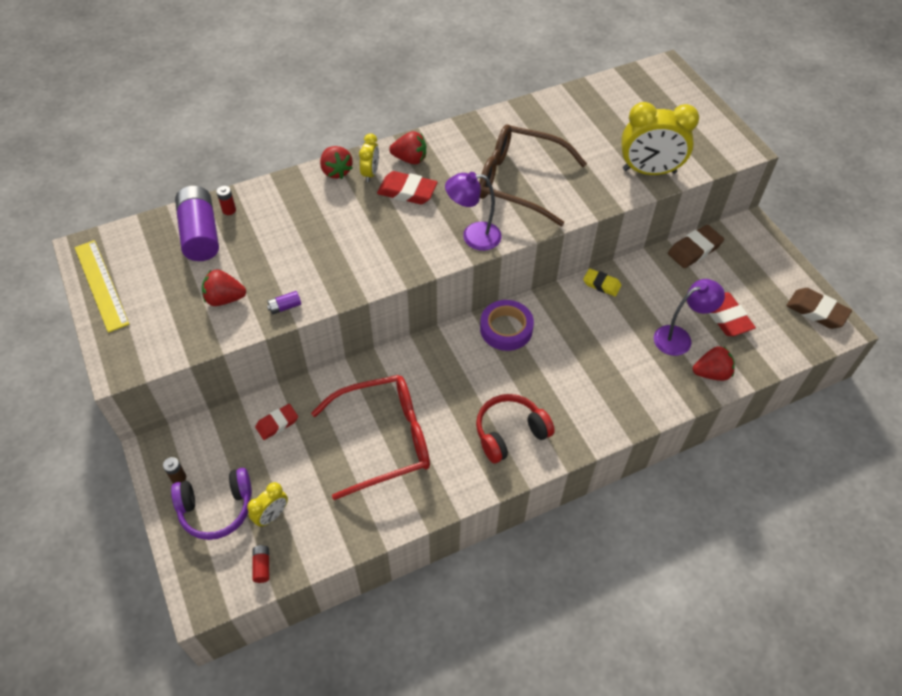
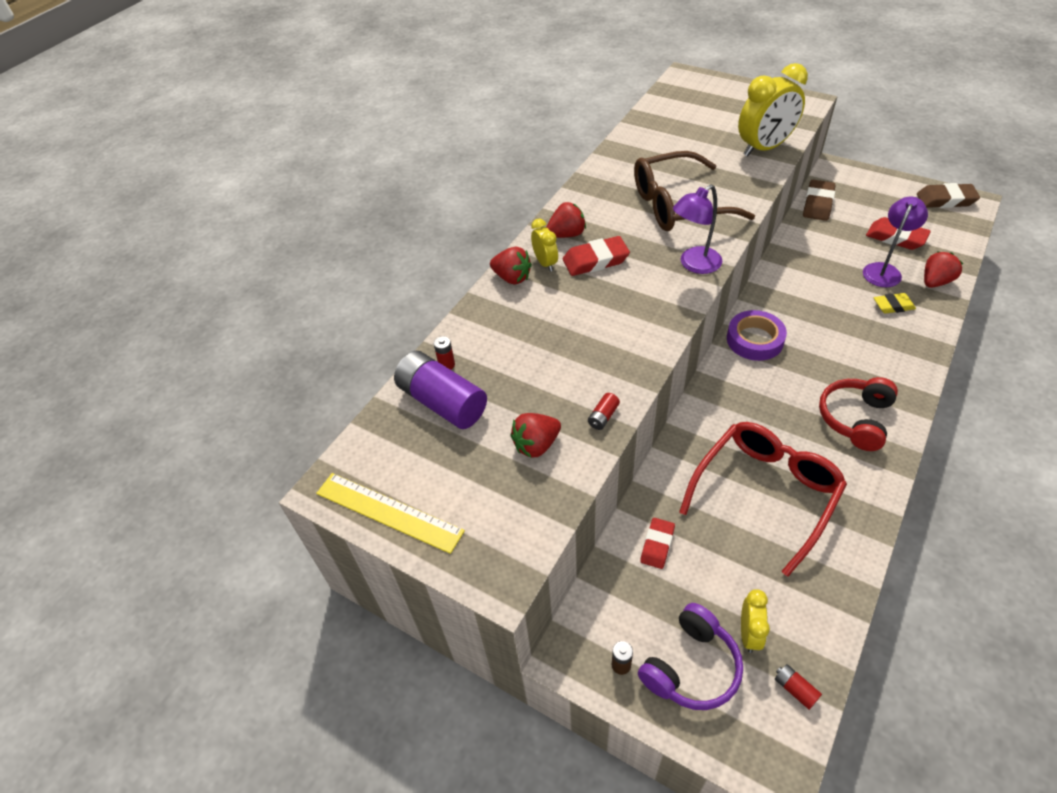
camera: 30 degrees left, 5 degrees down
purple battery [267,291,301,314] -> red battery [588,393,620,430]
yellow eraser [583,268,622,297] -> yellow eraser moved to [874,293,916,314]

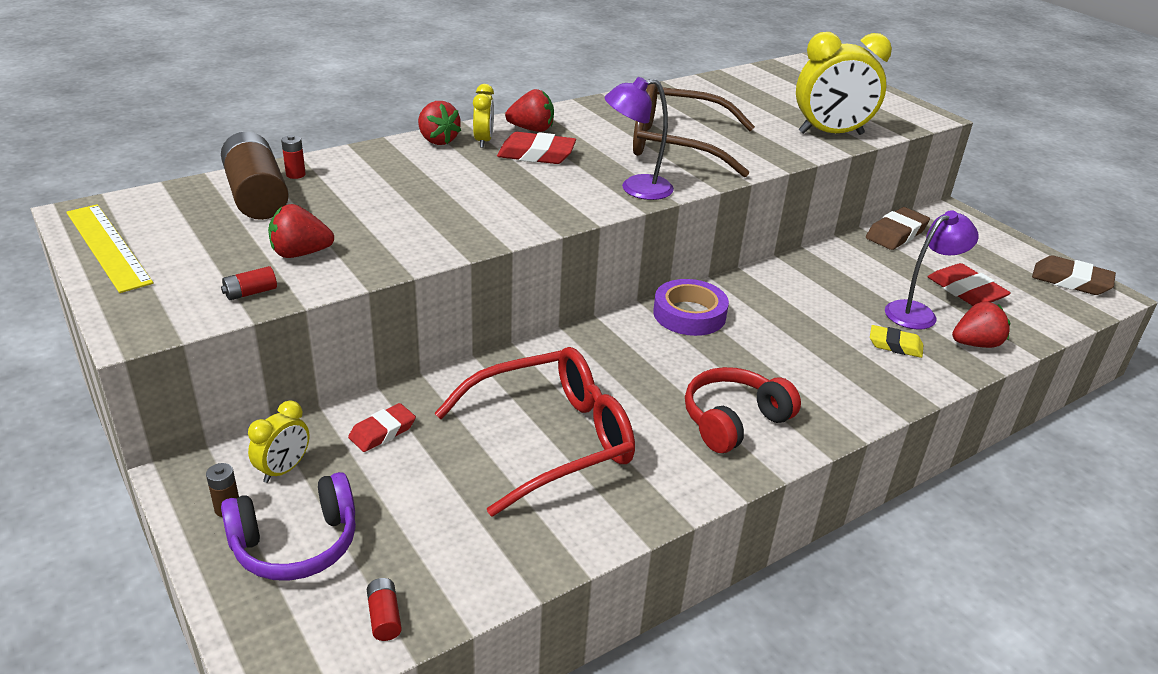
camera: 20 degrees right, 15 degrees down
purple battery [394,351,487,429] -> brown battery [221,132,289,220]
red battery [588,393,620,430] -> red battery moved to [221,266,277,300]
yellow clock [741,589,770,653] -> yellow clock moved to [248,400,309,483]

